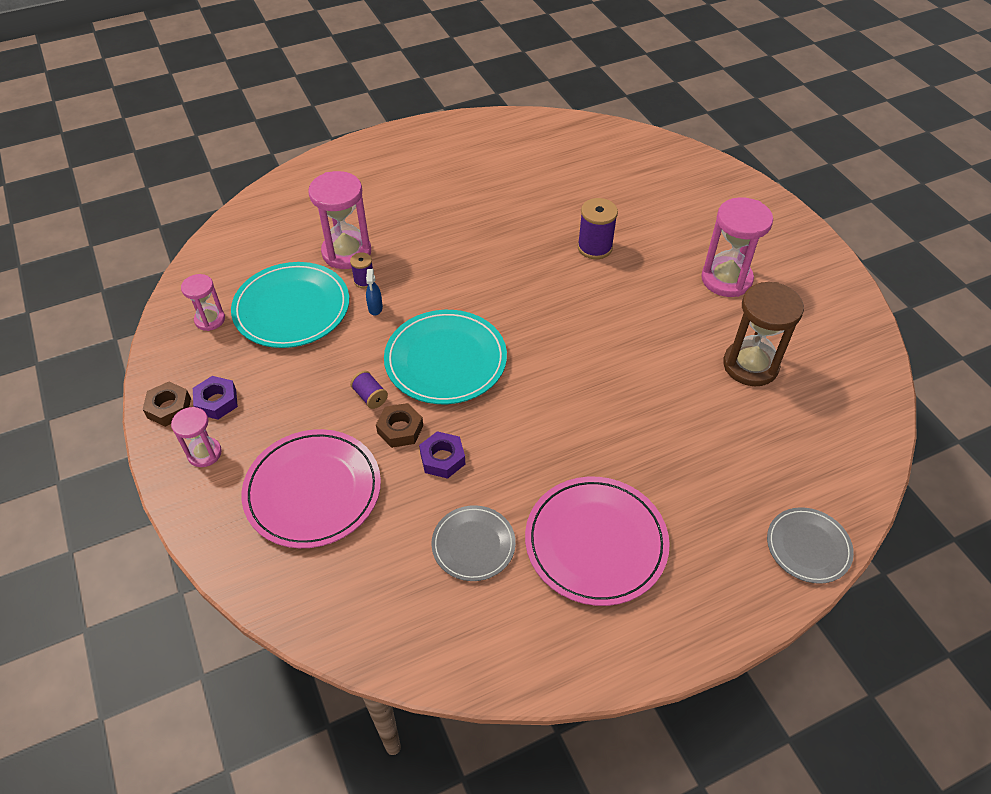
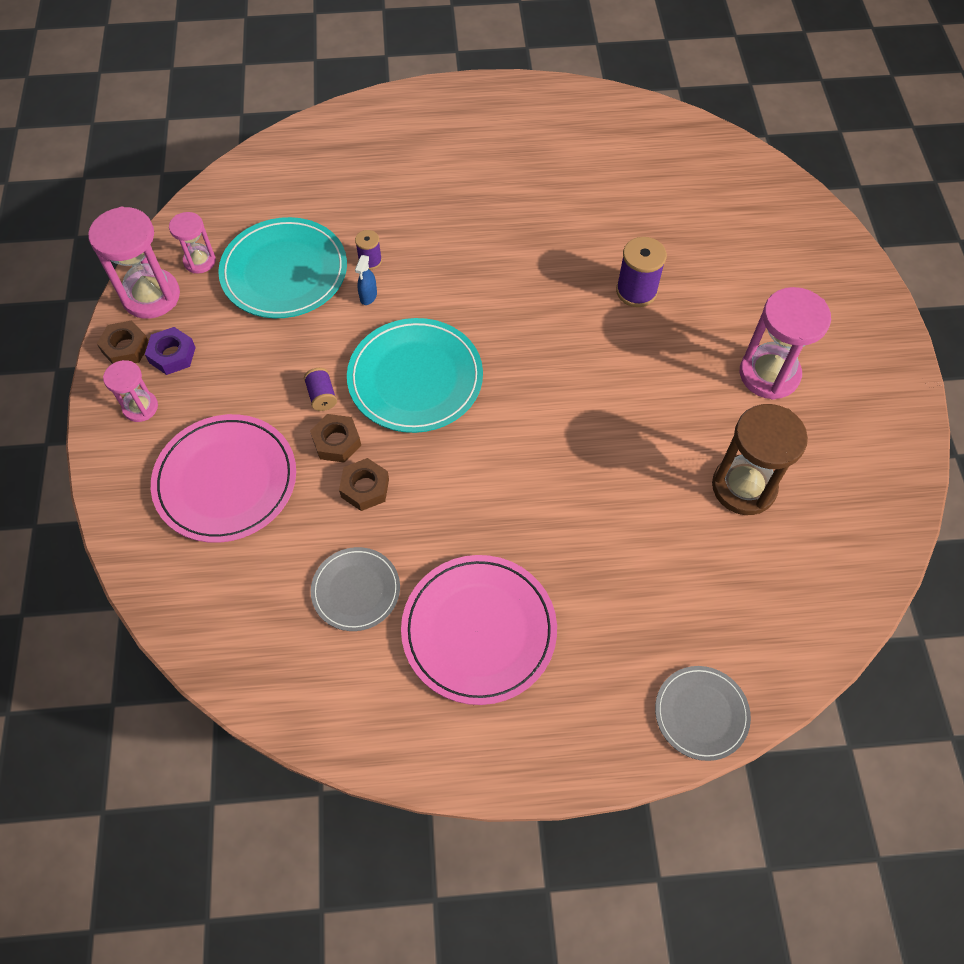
camera: 20 degrees right, 10 degrees up
pink hourglass [308,171,371,269] -> pink hourglass moved to [88,207,180,319]
purple nut [419,431,465,479] -> brown nut [339,458,389,511]

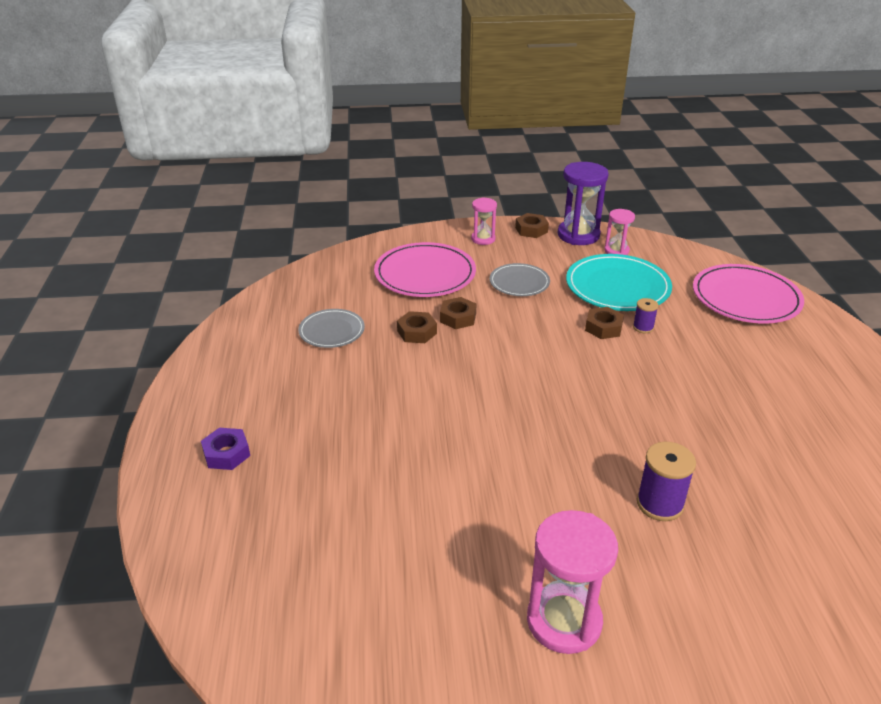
camera: 90 degrees right, 25 degrees down
pink hourglass [88,207,180,319] -> purple hourglass [558,162,609,245]
purple nut [145,327,196,375] -> purple nut moved to [201,428,250,470]
purple spool [304,368,337,411] -> none
turquoise plate [347,318,483,433] -> none
blue spray bottle [355,255,377,305] -> brown nut [585,307,624,339]
pink plate [401,555,557,705] -> pink plate moved to [693,264,804,324]
grey plate [655,666,751,761] -> grey plate moved to [489,263,550,296]
brown hourglass [712,404,808,515] -> none

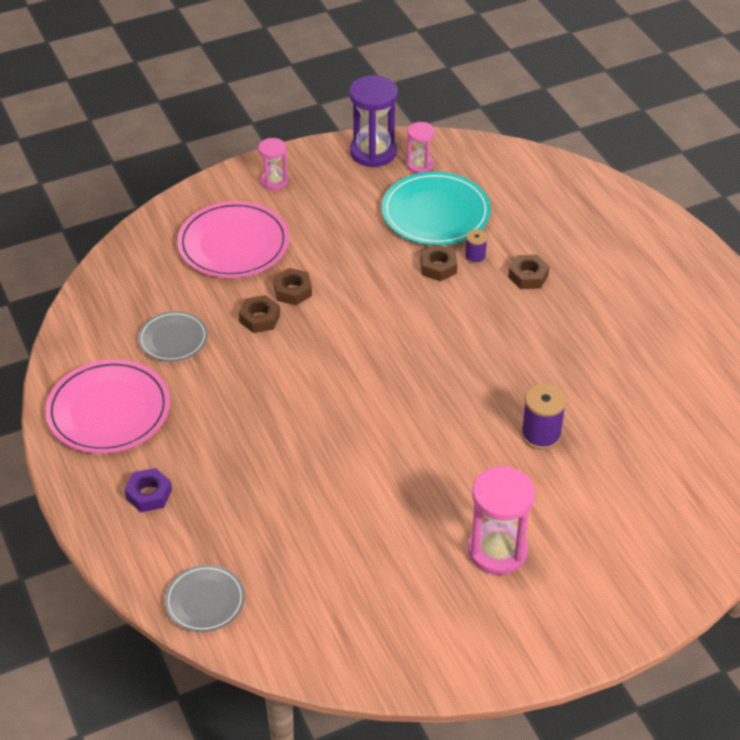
camera: 20 degrees left, 10 degrees up
grey plate [489,263,550,296] -> grey plate moved to [164,565,245,632]
brown nut [515,213,549,238] -> brown nut moved to [508,255,550,289]
pink plate [693,264,804,324] -> pink plate moved to [45,359,170,453]

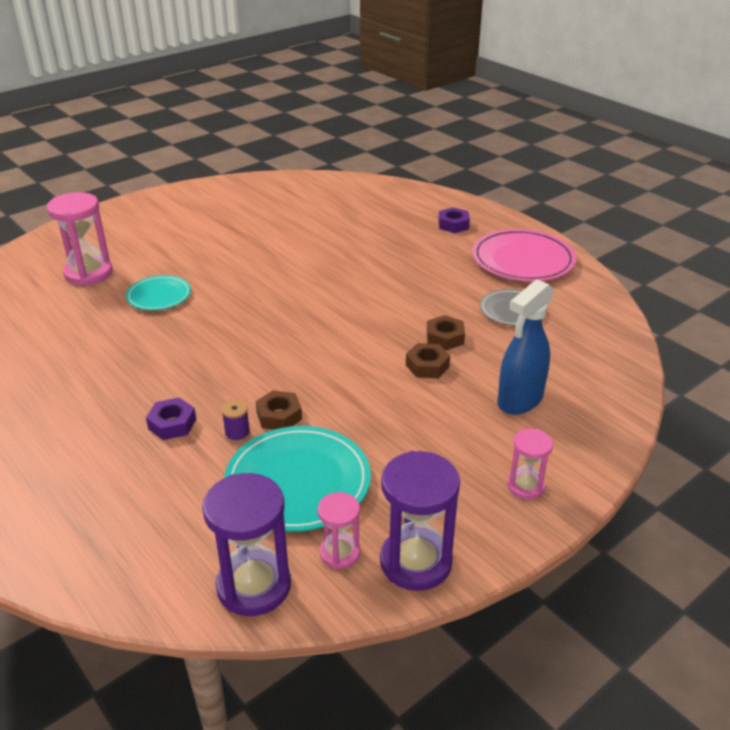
camera: 165 degrees right, 10 degrees down
grey plate [164,565,245,632] -> none
pink plate [177,201,289,278] -> blue spray bottle [497,279,554,415]
pink hourglass [468,466,535,575] -> pink hourglass moved to [47,192,113,286]
brown nut [508,255,550,289] -> purple nut [146,397,196,440]
purple spool [521,384,566,450] -> turquoise plate [126,275,191,310]
none -> purple hourglass [202,473,291,616]

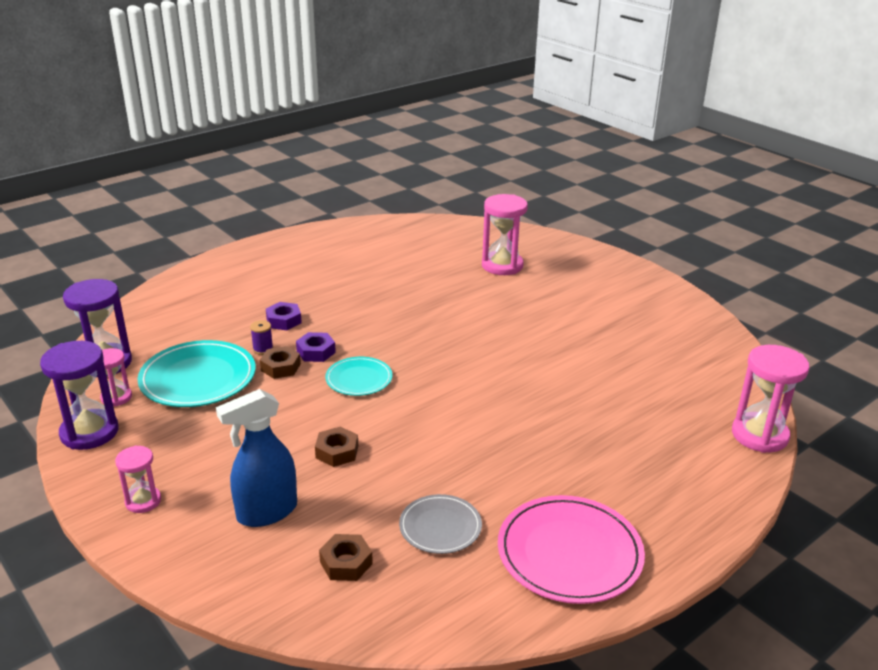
camera: 90 degrees right, 5 degrees down
turquoise plate [126,275,191,310] -> turquoise plate moved to [325,357,393,396]
brown nut [427,315,465,350] -> brown nut moved to [319,534,373,581]
purple nut [438,207,470,233] -> purple nut moved to [296,332,336,362]
blue spray bottle [497,279,554,415] -> blue spray bottle turned 75 degrees counterclockwise [216,389,297,527]
none -> pink hourglass [732,345,809,453]

